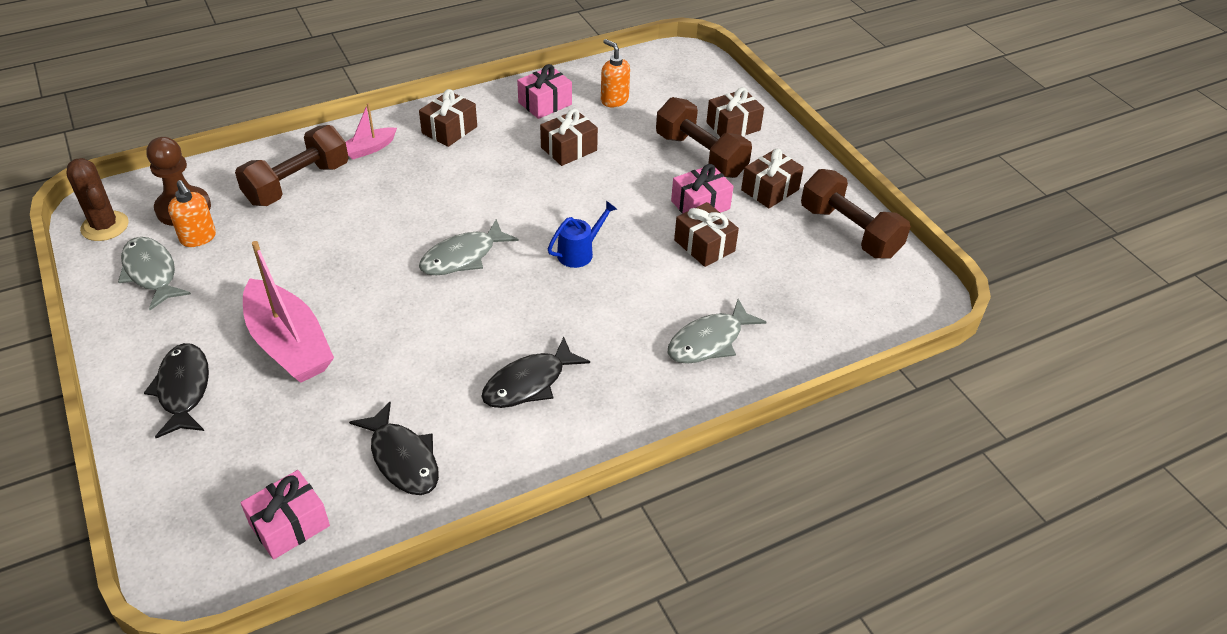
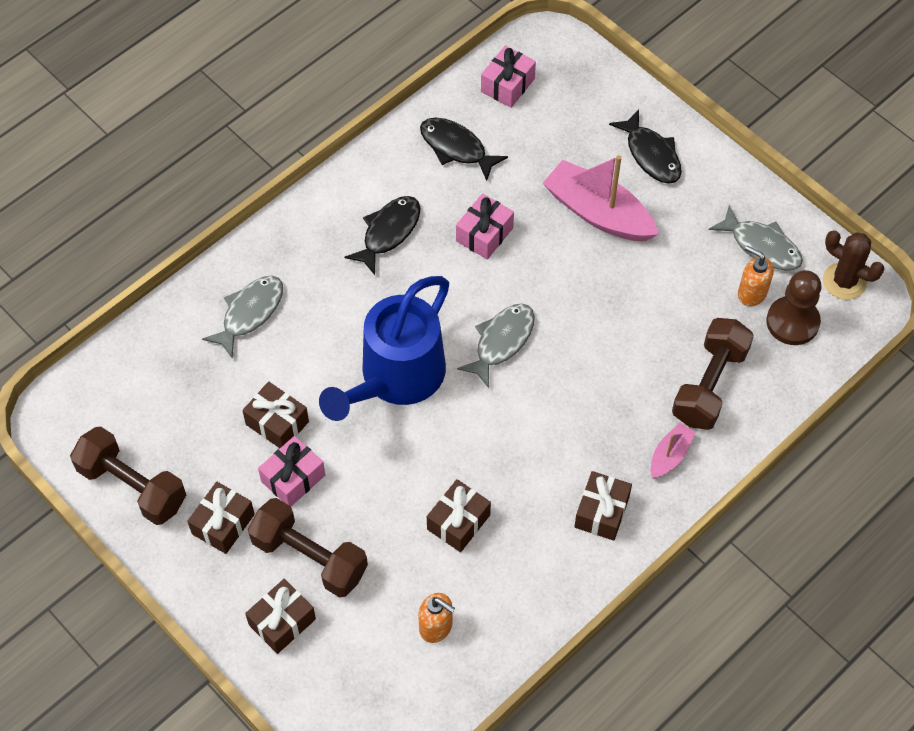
camera: 165 degrees right, 15 degrees up
pink gift [517,64,572,119] -> pink gift moved to [456,193,514,260]
blue watering can [548,201,617,268] -> blue watering can [319,276,449,421], size x2.38

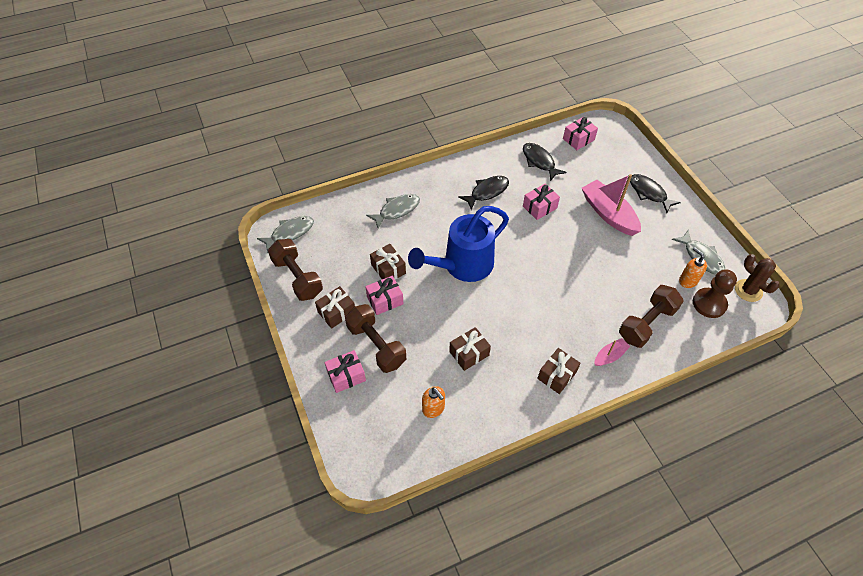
camera: 20 degrees right, 5 degrees down
brown gift [245,579,316,654] -> pink gift [324,350,366,393]
grey fish [457,304,535,388] -> grey fish moved to [257,216,314,253]
black fish [609,110,682,184] -> black fish turned 150 degrees clockwise [630,174,681,213]

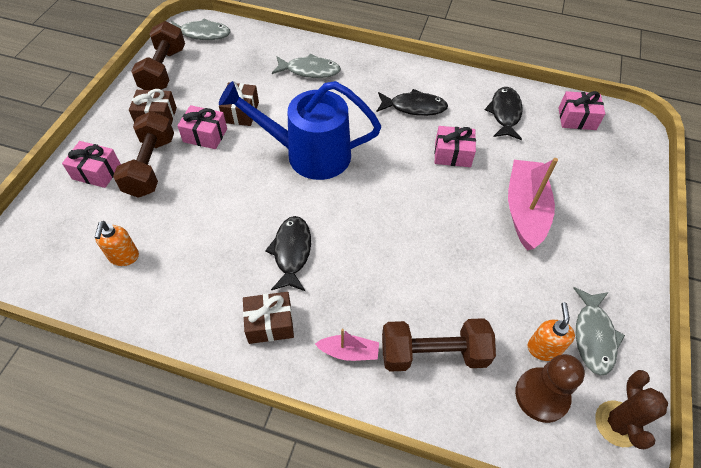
camera: 40 degrees right, 0 degrees up
brown gift [449,327,491,371] -> none
black fish [630,174,681,213] -> black fish moved to [265,216,311,291]

